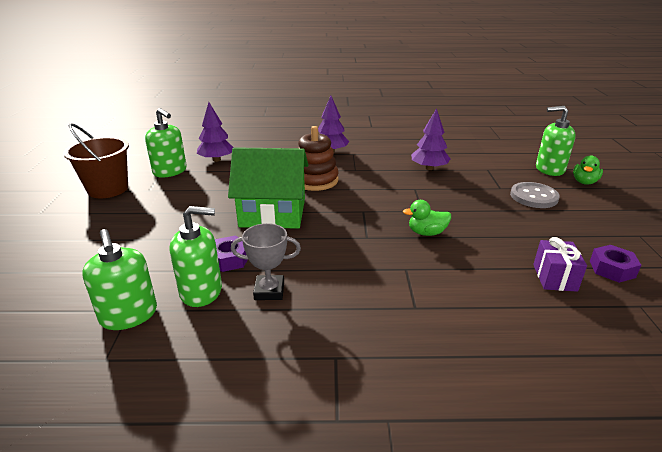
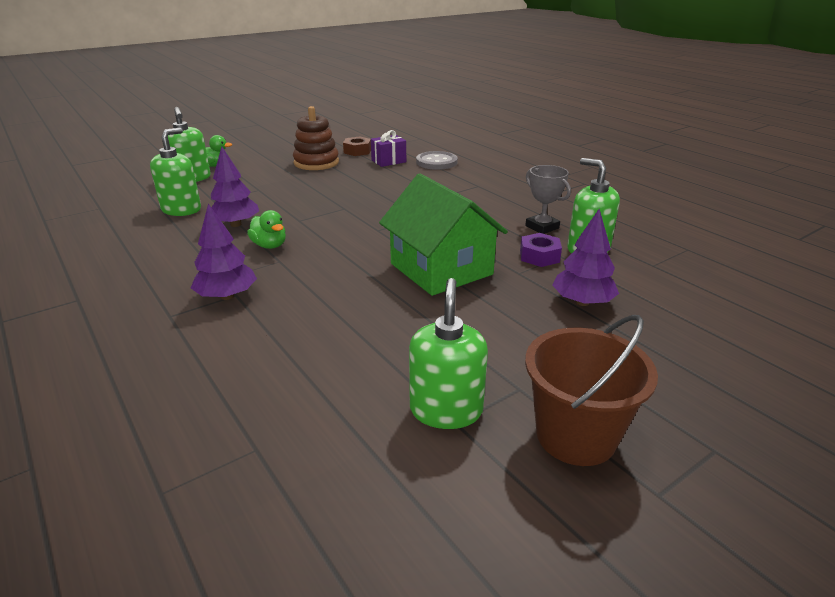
camera: 125 degrees left, 0 degrees up
green soap dispenser [82,229,157,330] -> green soap dispenser moved to [150,128,201,216]
purple tree [197,102,234,162] -> purple tree moved to [552,209,619,306]
brown stacking toy [298,126,339,191] -> brown stacking toy moved to [293,106,339,170]
green duck [403,200,451,236] -> green duck moved to [247,210,286,249]
grey button [510,182,560,208] -> grey button moved to [416,151,458,170]
purple nut [590,245,641,283] -> brown nut [343,136,371,156]

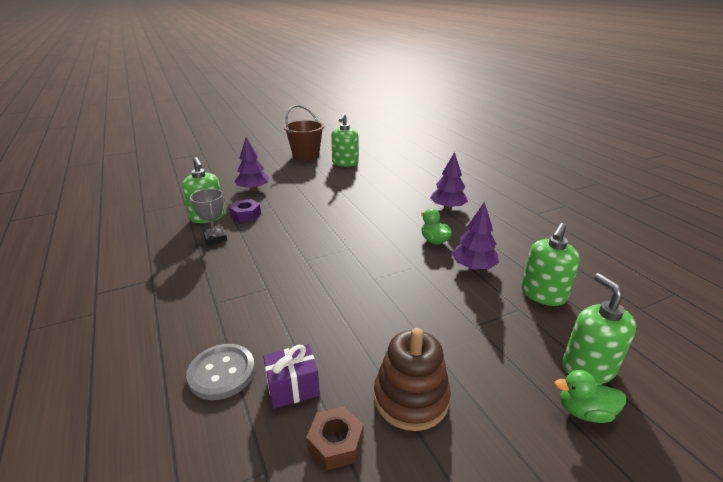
camera: 170 degrees left, 0 degrees up
green house [379,173,508,296] -> none

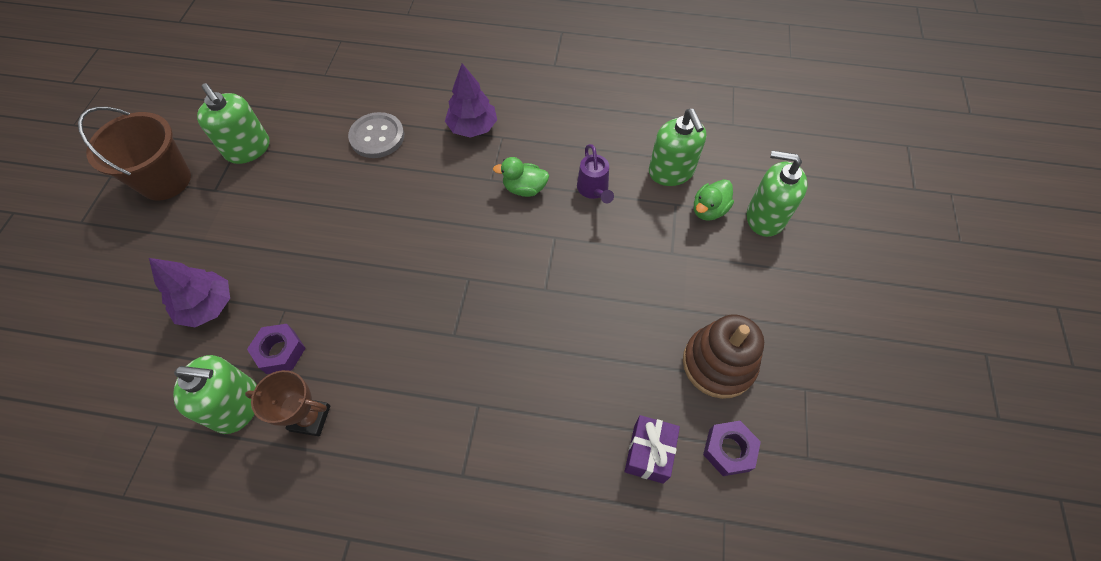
camera: 55 degrees left, 30 degrees up
grey button [186,344,255,400] -> grey button moved to [348,112,404,158]
grey trophy [190,189,227,245] -> brown trophy [245,370,330,436]
brown nut [306,407,363,470] -> purple nut [703,421,761,476]
purple tree [451,202,499,270] -> purple watering can [577,144,614,203]
green duck [554,370,626,423] -> green duck moved to [694,179,734,221]

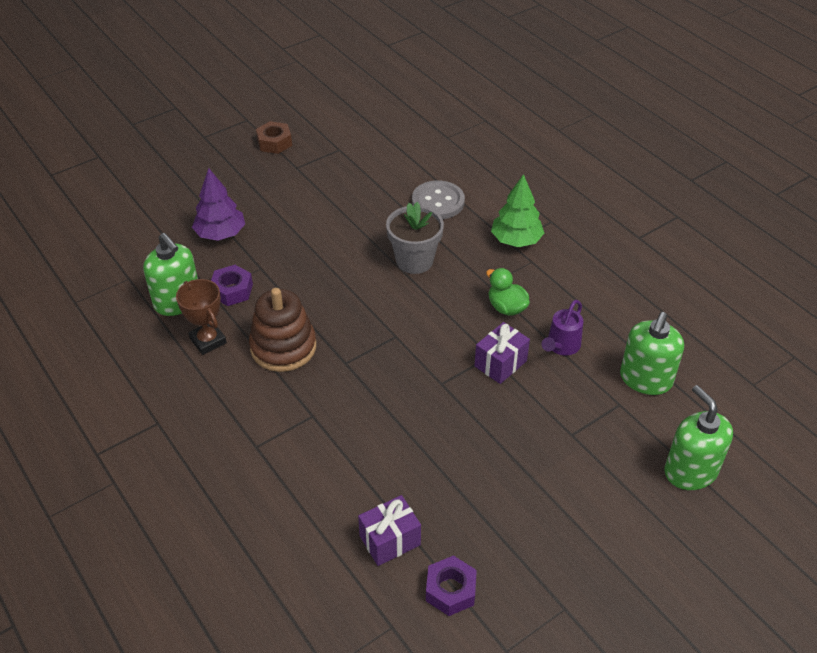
camera: 45 degrees right, 15 degrees down
brown bucket [78,107,191,201] -> brown nut [256,121,292,154]
green soap dispenser [197,83,269,164] -> none
purple tree [445,63,497,138] -> green tree [491,174,544,247]
brown stacking toy [683,315,764,399] -> brown stacking toy moved to [249,288,316,372]
green duck [694,179,734,221] -> none
none -> grey flower pot [386,202,444,274]
none -> purple gift [474,322,530,384]

